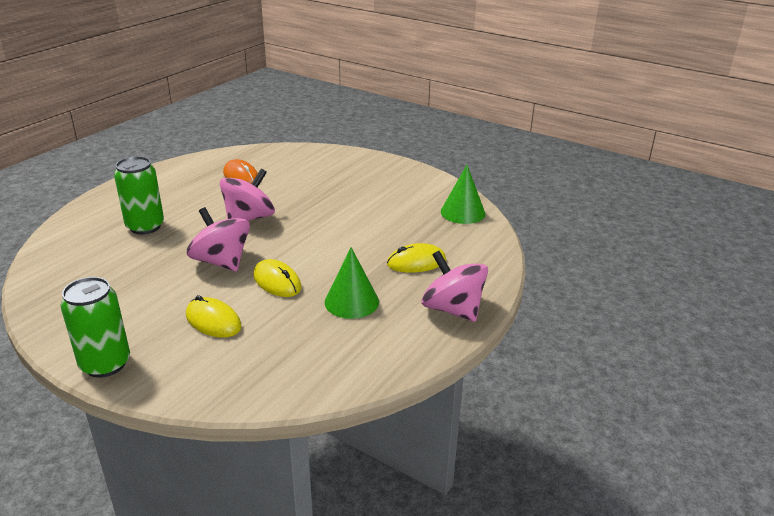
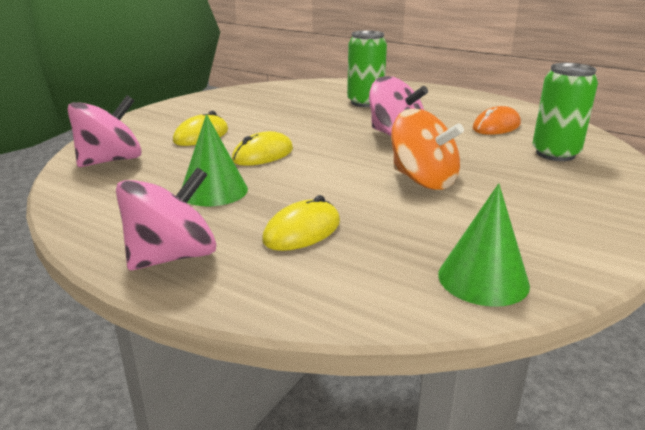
camera: 90 degrees right, 5 degrees down
green can [60,277,130,378] -> green can moved to [532,63,598,161]
pink spinning top [187,207,250,272] -> pink spinning top moved to [67,95,142,167]
yellow mouse [387,243,446,273] -> yellow mouse turned 60 degrees clockwise [262,195,340,251]
none -> orange spinning top [391,109,464,190]

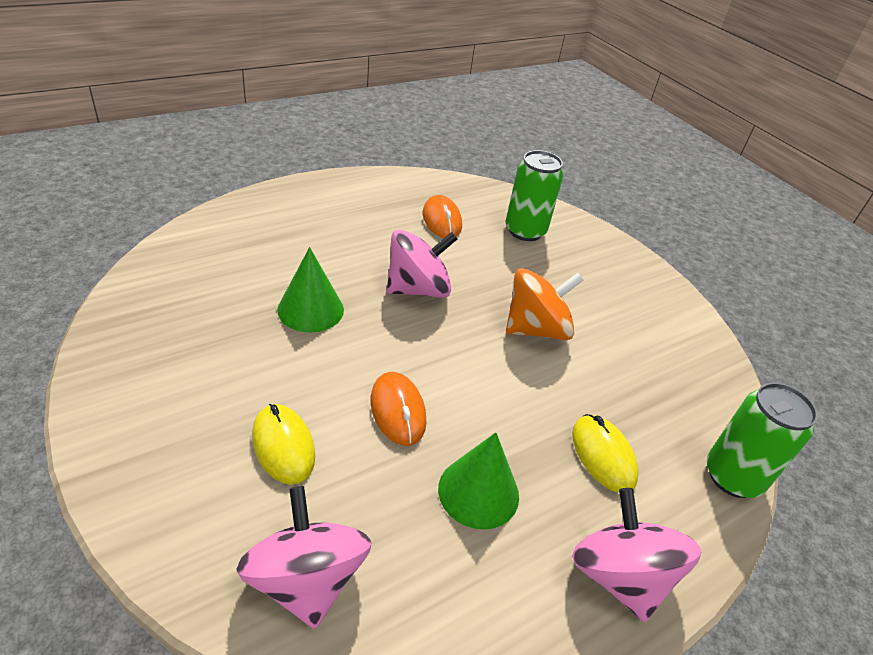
camera: 70 degrees left, 15 degrees up
yellow mouse [232,131,293,166] -> orange mouse [370,372,426,446]
green can [347,30,387,107] -> green can moved to [707,382,818,498]
green cone [438,183,530,307] -> green cone moved to [277,247,344,332]

